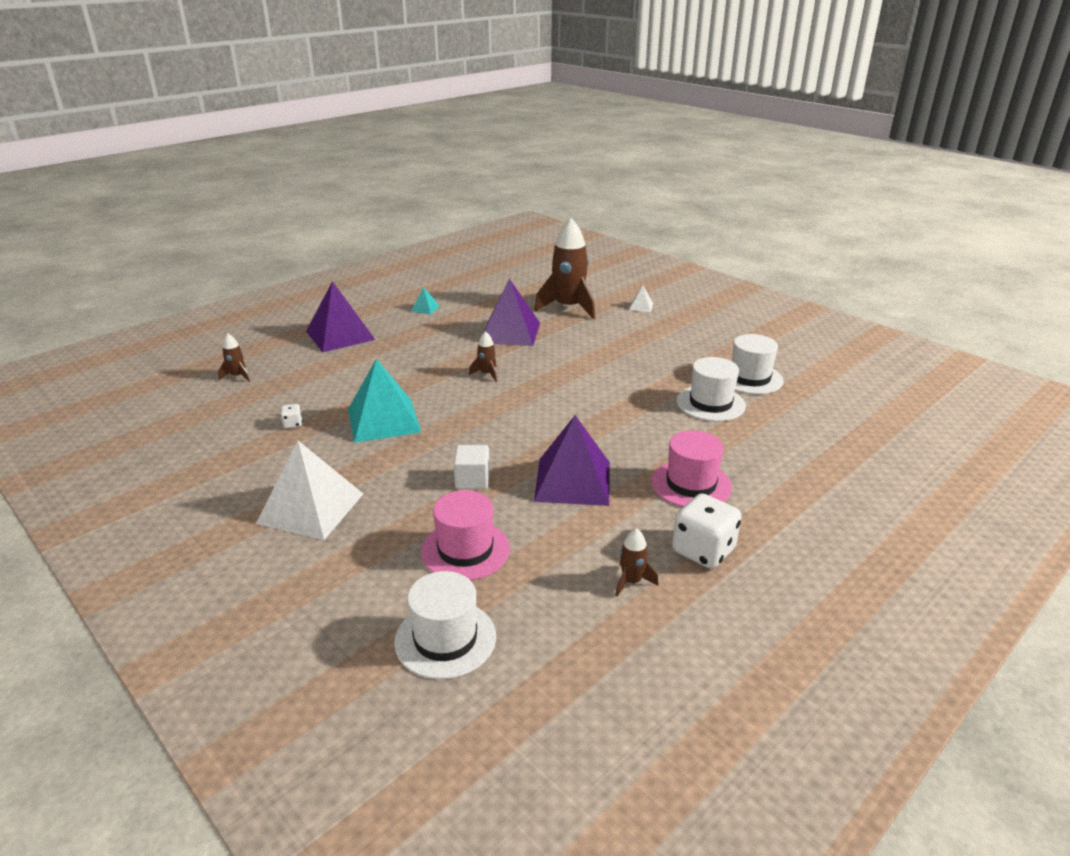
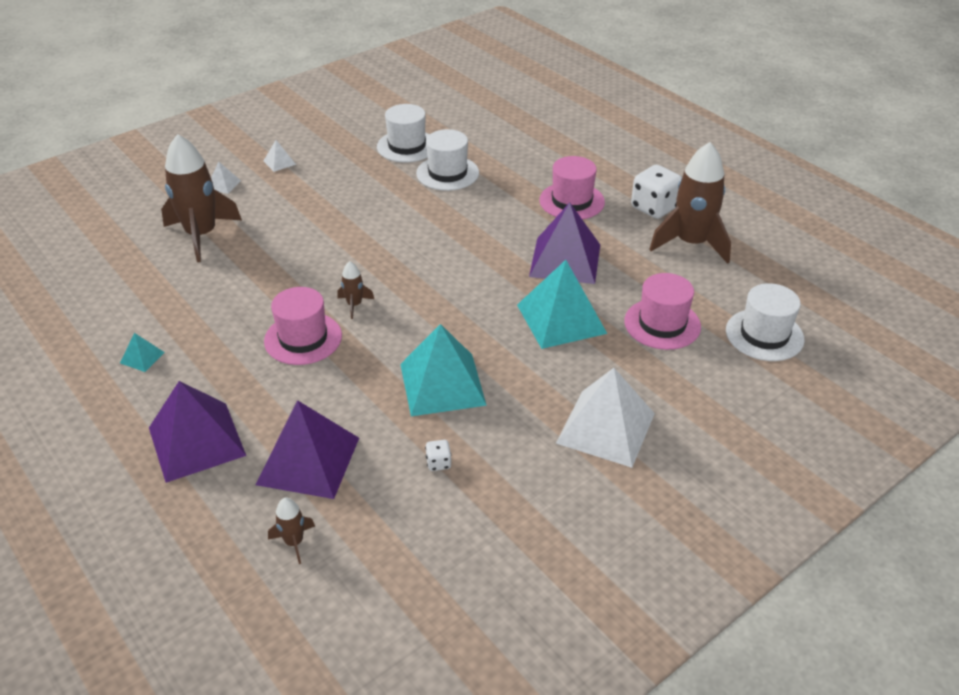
camera: 85 degrees left, 10 degrees up
white cube [453,445,490,489] -> turquoise pyramid [517,260,607,349]
purple pyramid [483,279,540,346] -> purple pyramid moved to [255,400,359,499]
brown rocket [615,528,658,597] -> brown rocket [649,142,731,264], size x2.25
none -> white pyramid [264,140,296,172]
none -> pink hat [264,287,342,365]

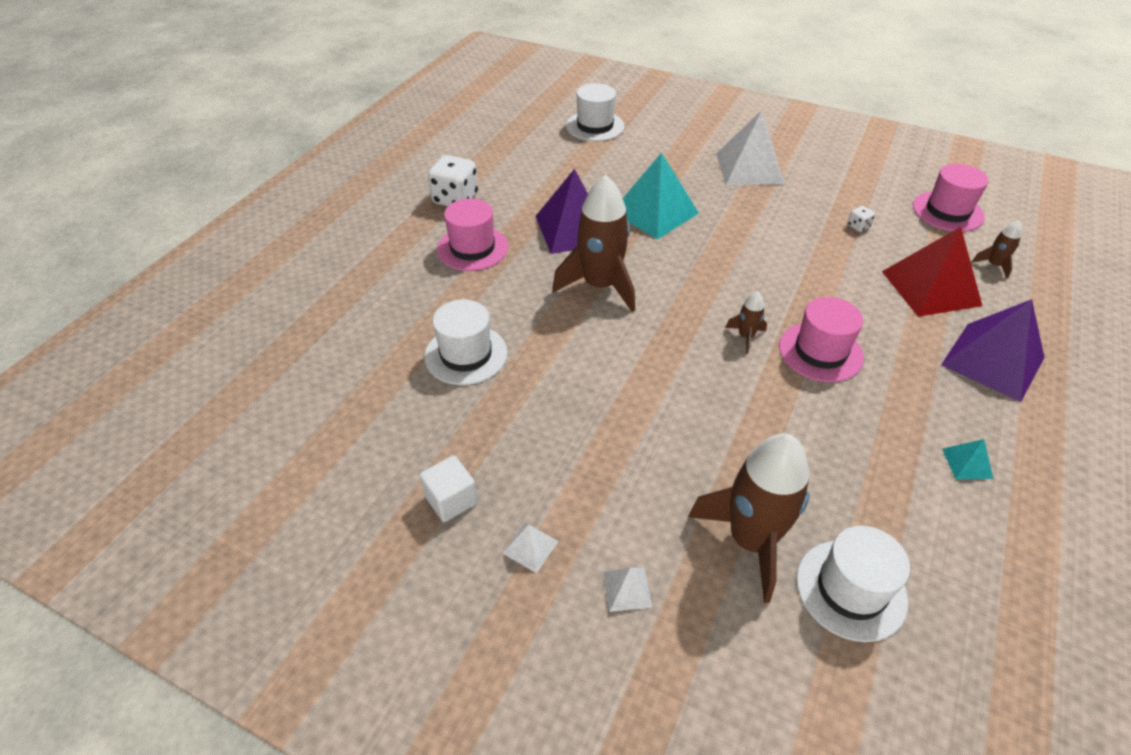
camera: 115 degrees left, 5 degrees up
purple pyramid [255,400,359,499] -> red pyramid [882,227,982,317]
white hat [377,104,430,162] -> white hat moved to [796,526,910,642]
turquoise pyramid [400,324,487,416] -> none
pink hat [624,273,701,350] -> pink hat moved to [913,164,989,232]
brown rocket [649,142,731,264] -> brown rocket moved to [552,175,635,312]
none -> white cube [419,455,478,522]

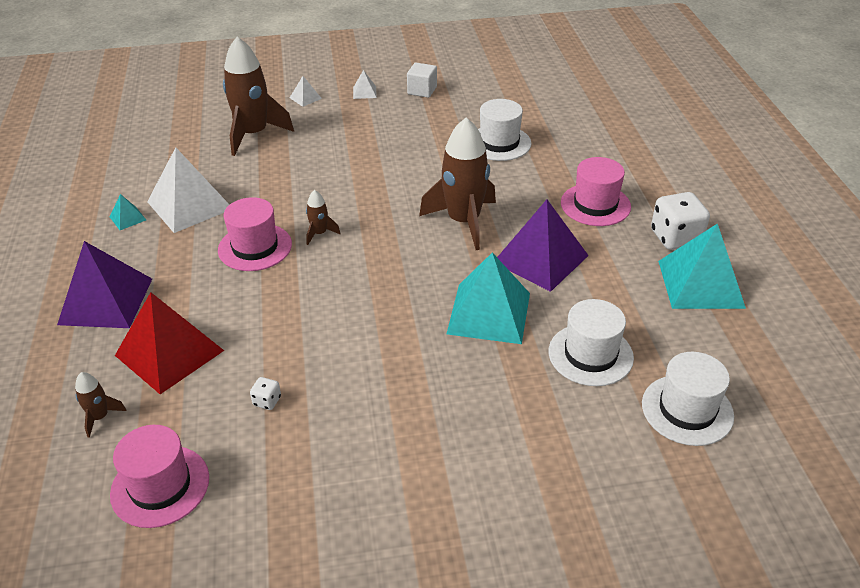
camera: 145 degrees right, 5 degrees down
white pyramid [716,110,785,185] -> white pyramid moved to [147,147,229,233]
white hat [796,526,910,642] -> white hat moved to [549,299,634,386]
none -> turquoise pyramid [658,223,746,309]

